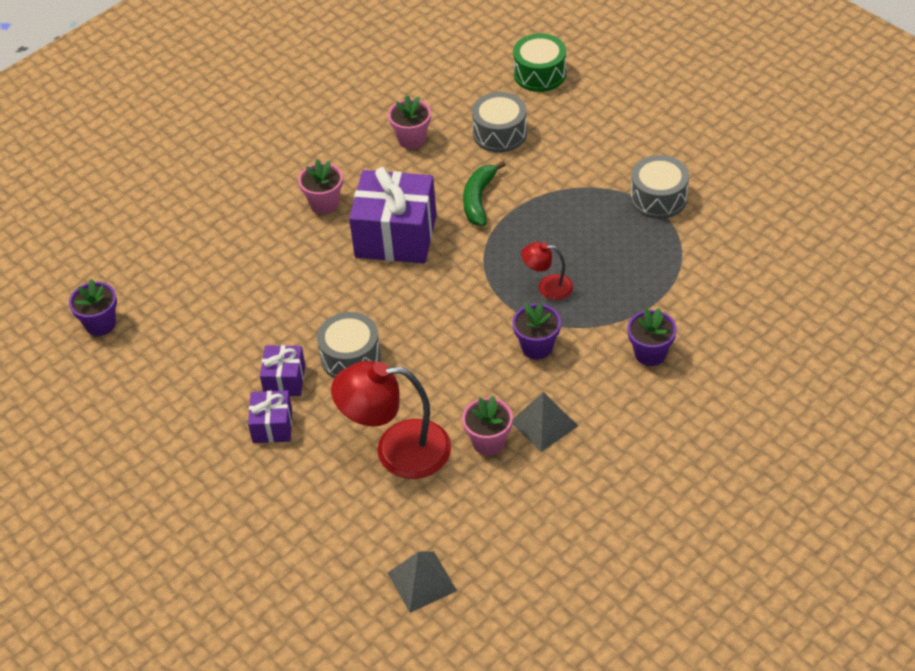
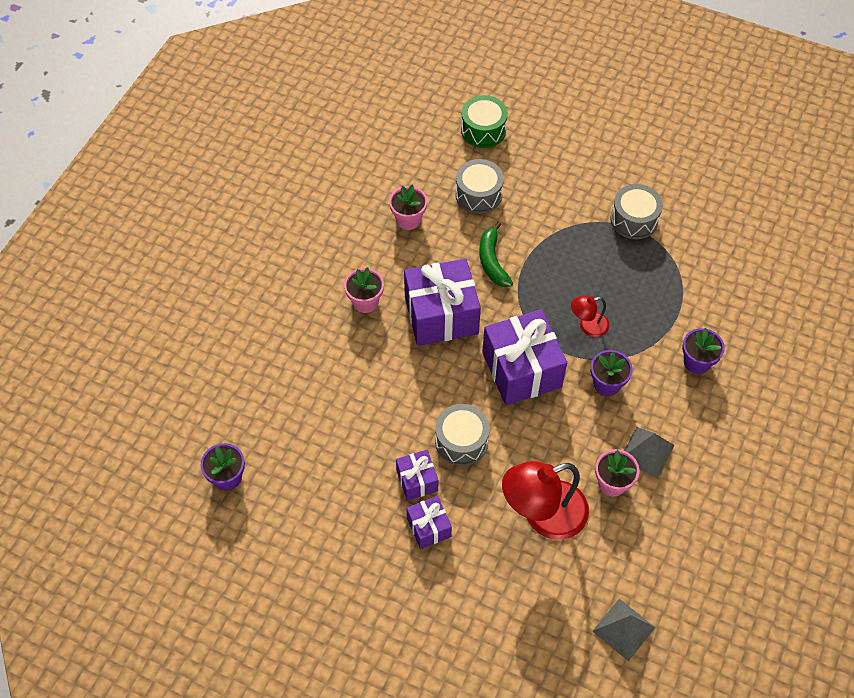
camera: 25 degrees left, 10 degrees up
none -> purple gift [482,309,567,405]

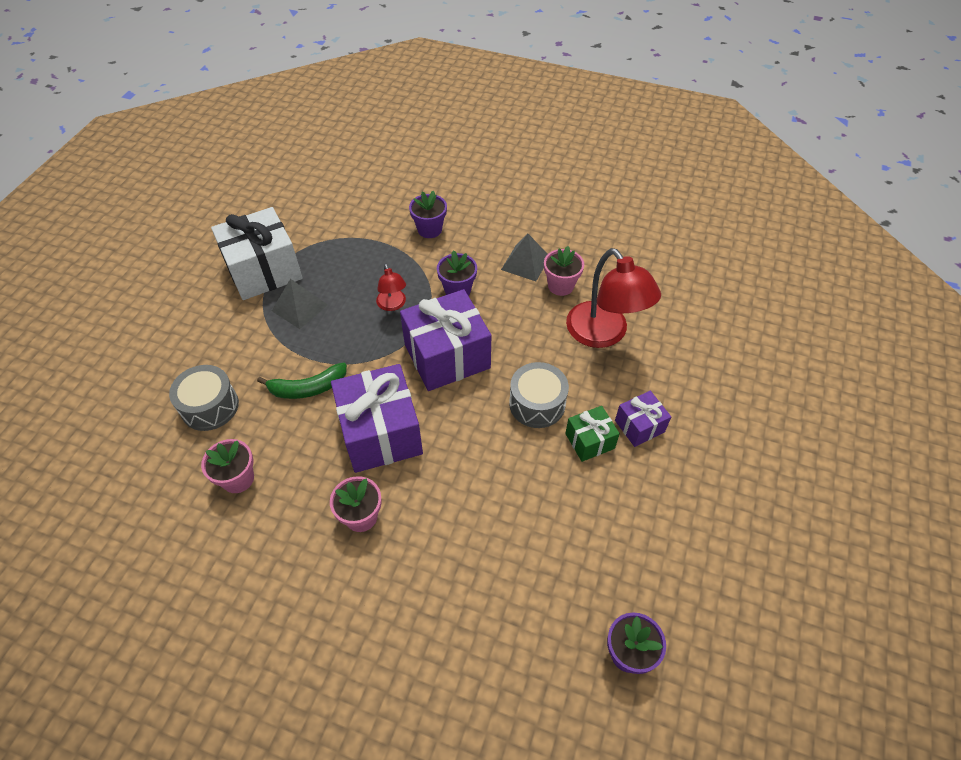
camera: 95 degrees left, 5 degrees down
purple gift [396,450,438,501] -> green gift [565,406,620,462]
green drum [461,95,508,148] -> none
grey pyramid [592,599,655,661] -> grey pyramid moved to [272,279,328,329]
grey drum [611,184,663,239] -> white gift [211,207,303,300]

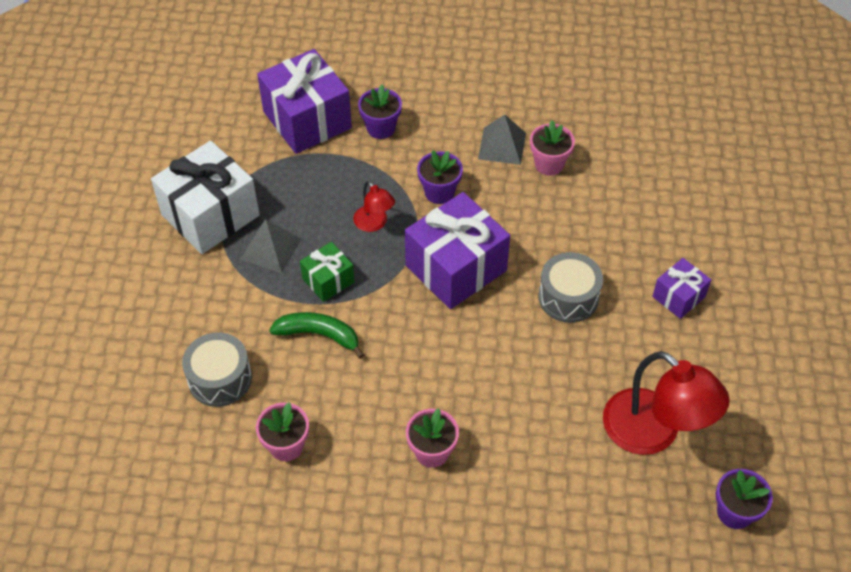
camera: 15 degrees left, 0 degrees up
green banana [257,362,347,399] -> green banana turned 135 degrees counterclockwise [270,312,364,359]
purple gift [331,364,423,473] -> purple gift moved to [257,49,352,154]
green gift [565,406,620,462] -> green gift moved to [300,242,354,302]
red lamp [566,248,661,348] -> red lamp moved to [603,351,730,455]

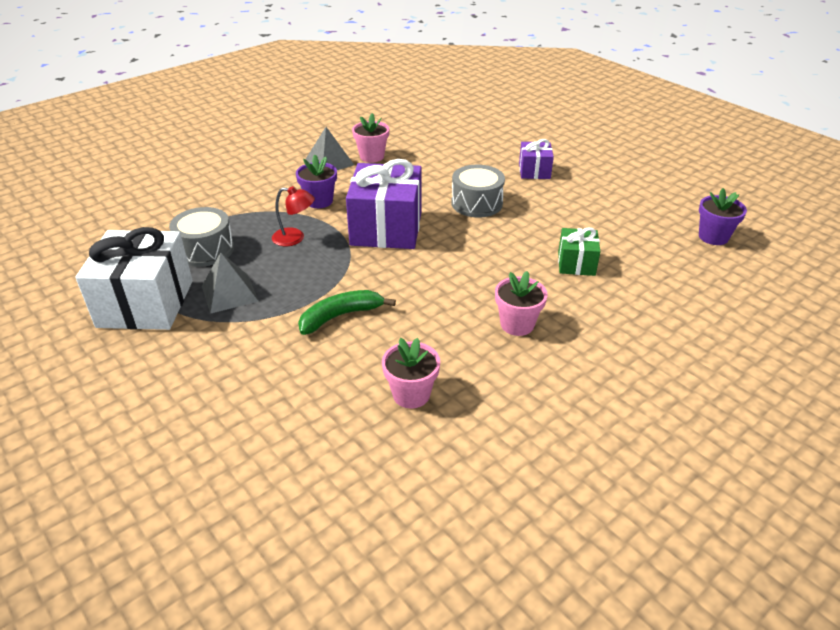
camera: 45 degrees left, 15 degrees down
grey drum [182,333,252,407] -> grey drum moved to [169,207,234,267]
purple gift [257,49,352,154] -> none
green gift [300,242,354,302] -> green gift moved to [558,227,601,276]
purple flower pot [358,85,402,139] -> none
red lamp [603,351,730,455] -> none

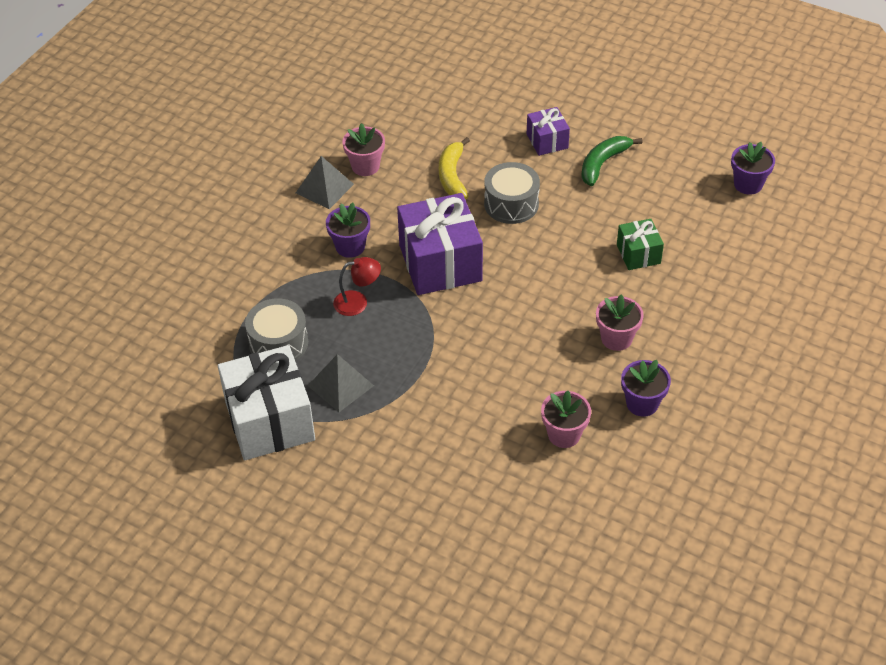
camera: 20 degrees left, 10 degrees up
green banana [298,290,396,335] -> green banana moved to [581,136,643,186]
none -> yellow banana [439,137,470,199]
none -> purple flower pot [621,360,671,417]

